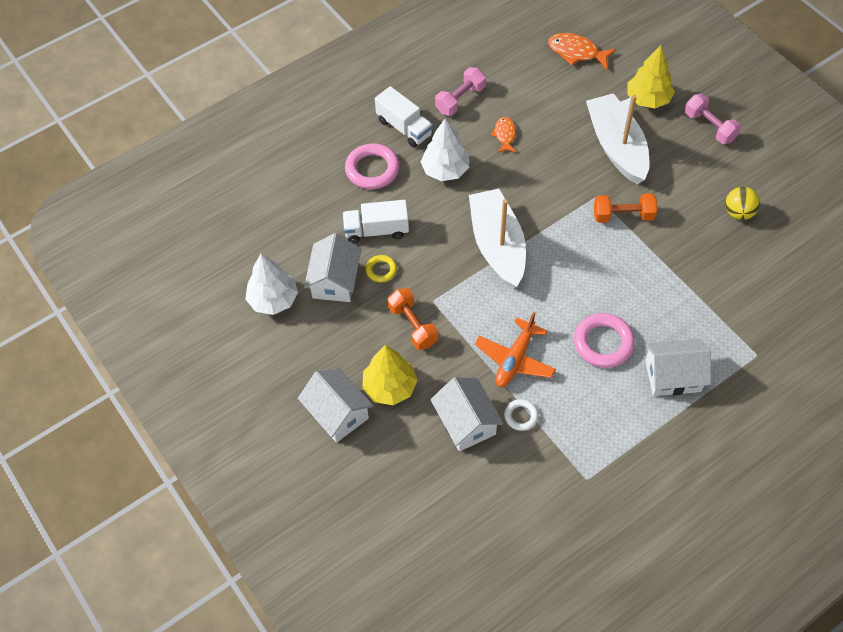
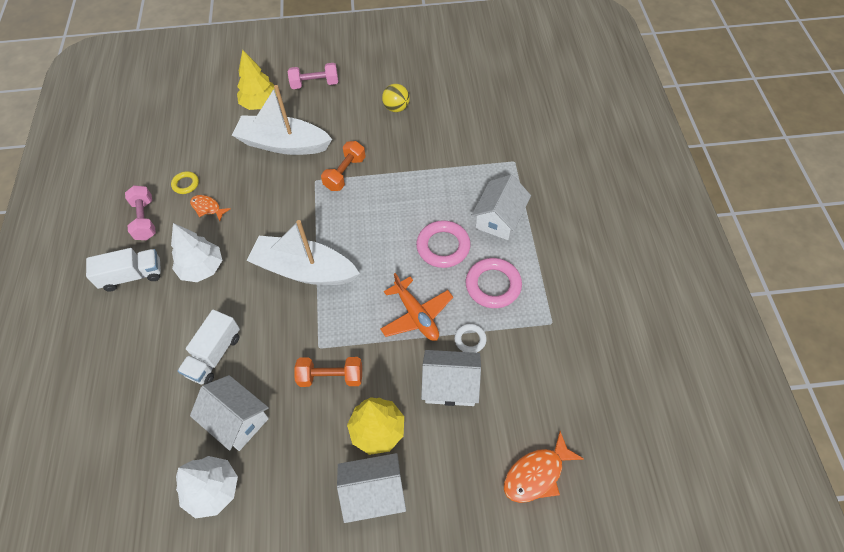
camera: 60 degrees left, 0 degrees up
pink ring [345,143,400,189] -> pink ring moved to [466,258,522,308]
yellow ring [366,255,397,282] -> yellow ring moved to [171,171,199,194]
orange fish [548,33,616,69] -> orange fish moved to [504,431,584,503]

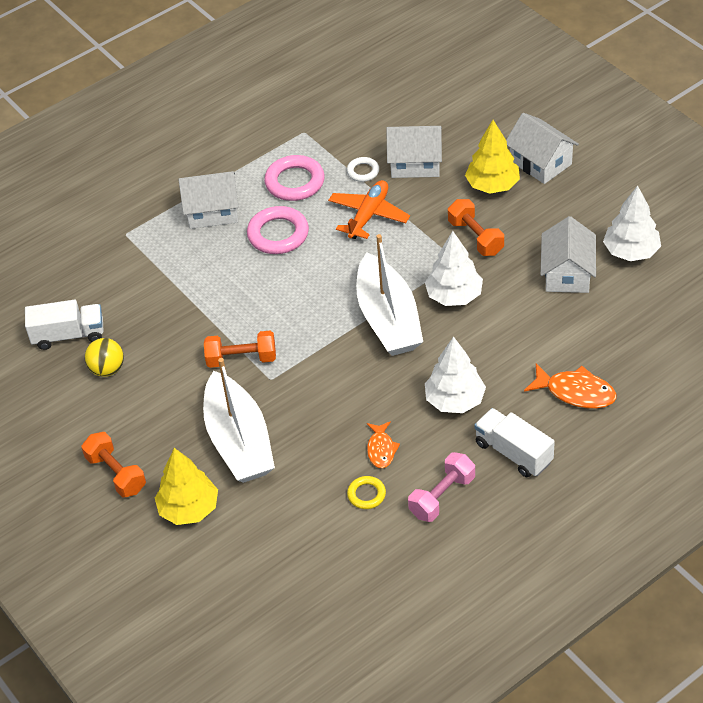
camera: 120 degrees left, 10 degrees down
white truck [178,309,240,384] -> white truck moved to [25,300,104,350]
pink dumbbell [288,63,338,89] -> orange dumbbell [81,432,146,497]
white house [421,350,481,406] -> white house turned 60 degrees counterclockwise [386,126,442,178]
orange fish [504,431,584,503] -> orange fish moved to [524,363,616,409]
none -> white tree [425,231,483,306]

